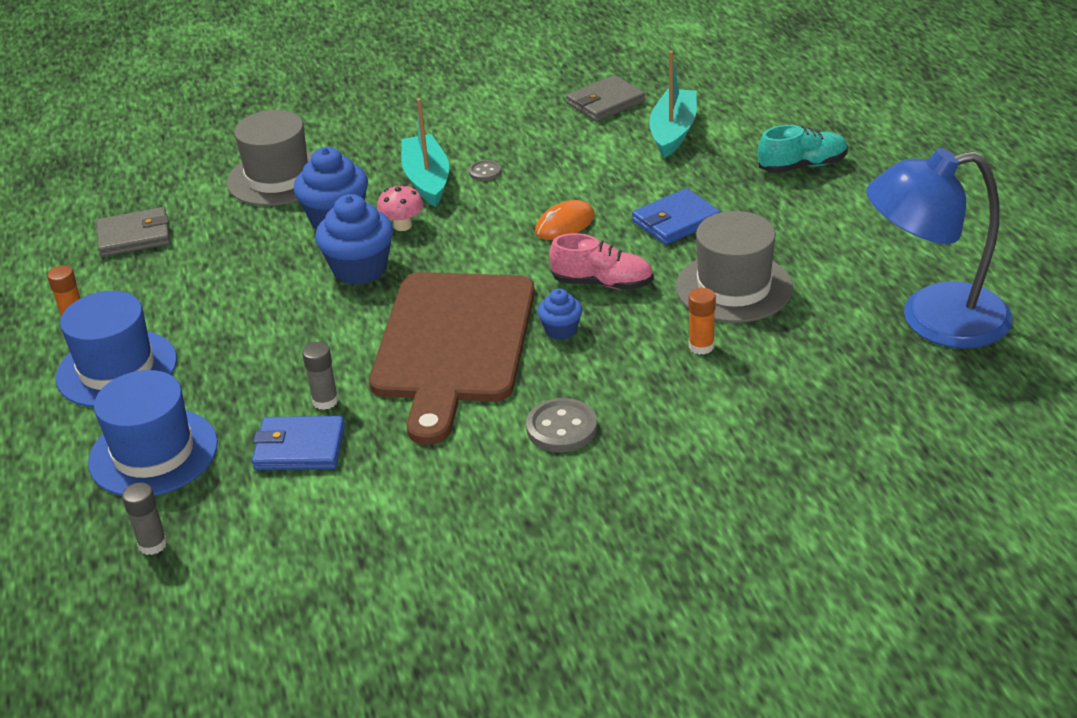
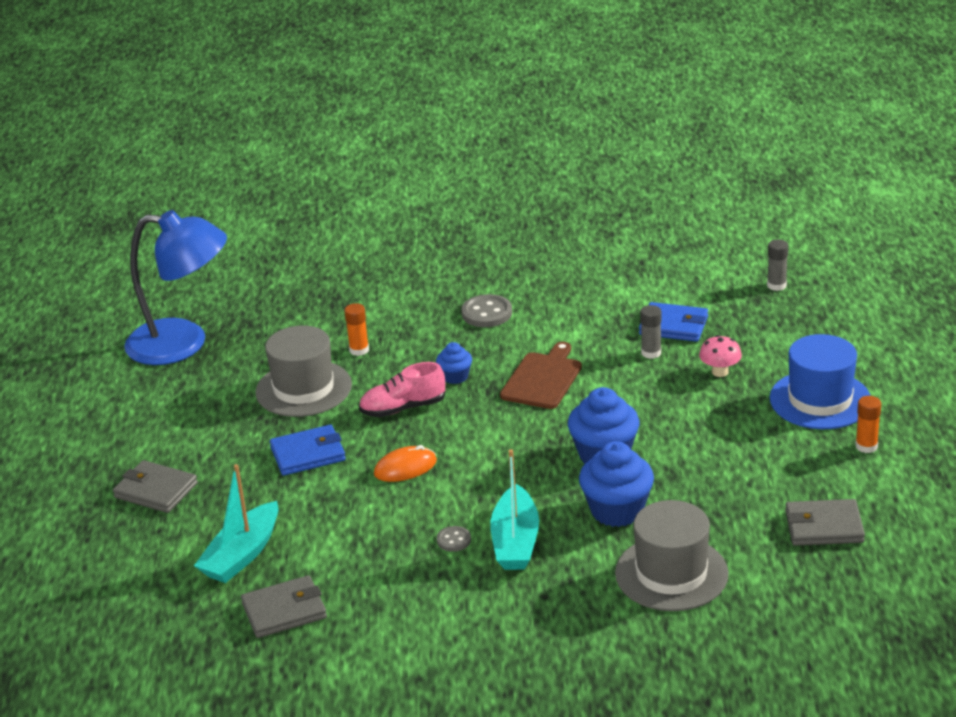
camera: 165 degrees left, 5 degrees down
blue hat [88,370,218,496] -> none
brown cutting board [369,272,535,445] -> brown cutting board [500,342,582,409], size x0.53
pink mushroom [377,184,424,231] -> pink mushroom moved to [699,335,742,377]
pink shoe [549,233,654,290] -> pink shoe turned 45 degrees counterclockwise [359,362,446,417]
turquoise shoe [758,125,848,173] -> grey wallet [113,460,198,513]

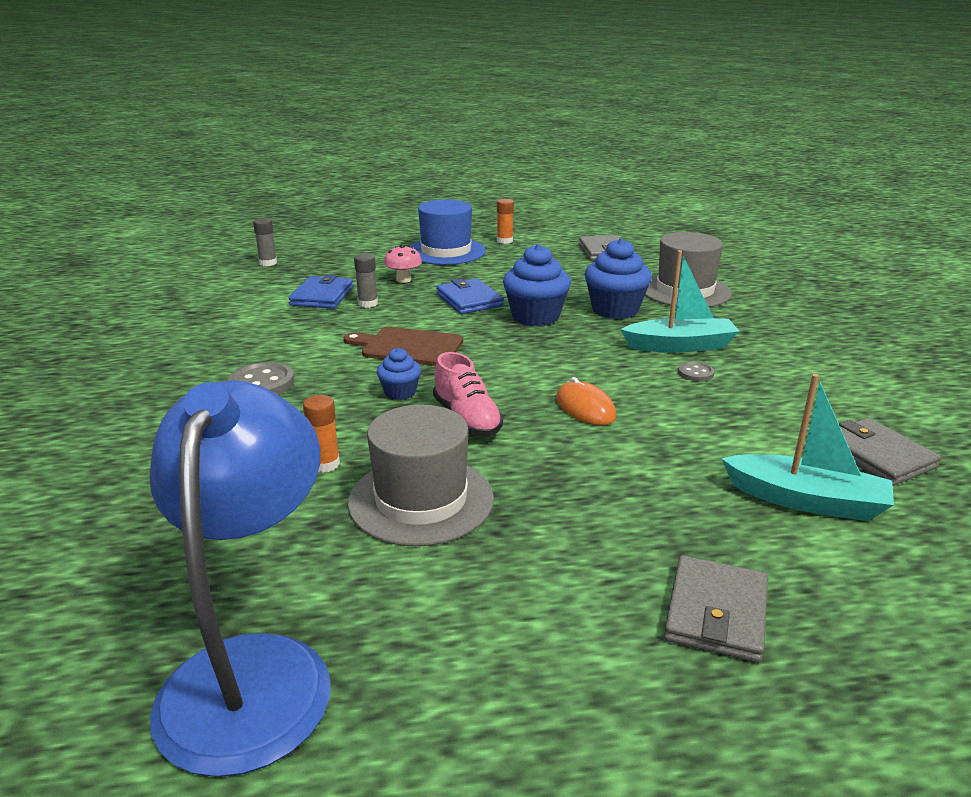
camera: 100 degrees left, 5 degrees down
blue wallet [270,425,346,476] -> blue wallet moved to [436,278,504,314]

